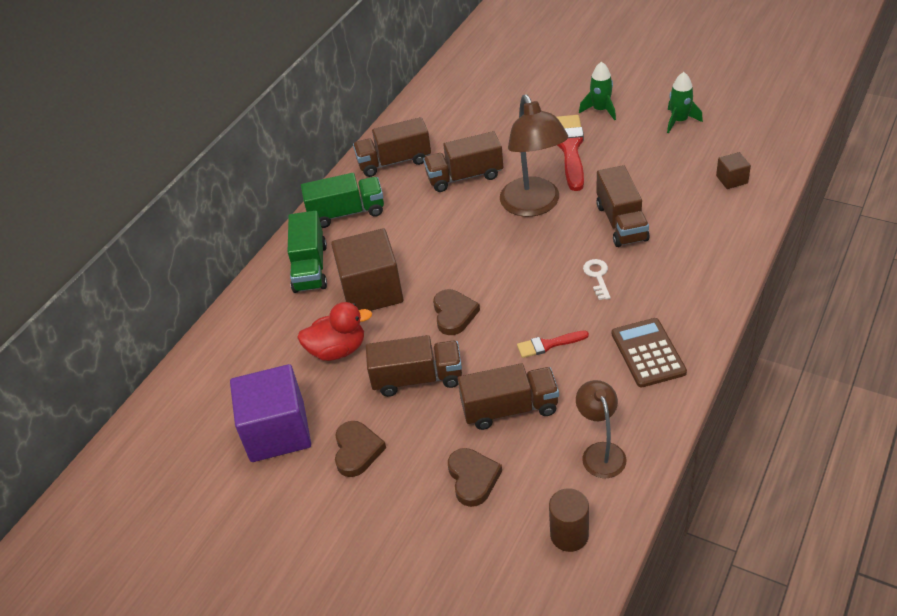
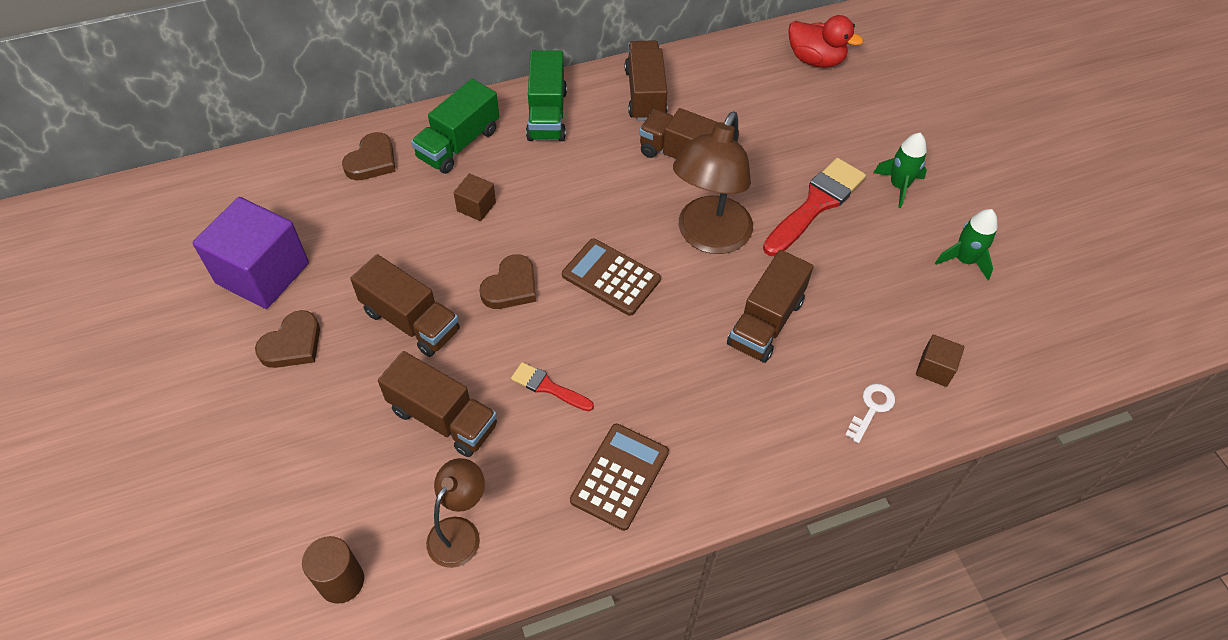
camera: 35 degrees right, 10 degrees up
red duck [297,302,372,361] -> red duck moved to [788,15,863,68]
green truck [301,173,384,228] -> green truck turned 60 degrees clockwise [526,50,567,141]
brown cube [331,228,403,311] -> brown cube [454,174,496,221], size x0.46
brown truck [353,117,431,177] -> brown truck turned 60 degrees clockwise [625,40,667,121]
brown heart [448,448,502,507] -> brown heart moved to [342,132,396,180]
white key [583,259,611,300] -> white key moved to [846,384,895,443]
none -> brown calculator [562,239,661,316]

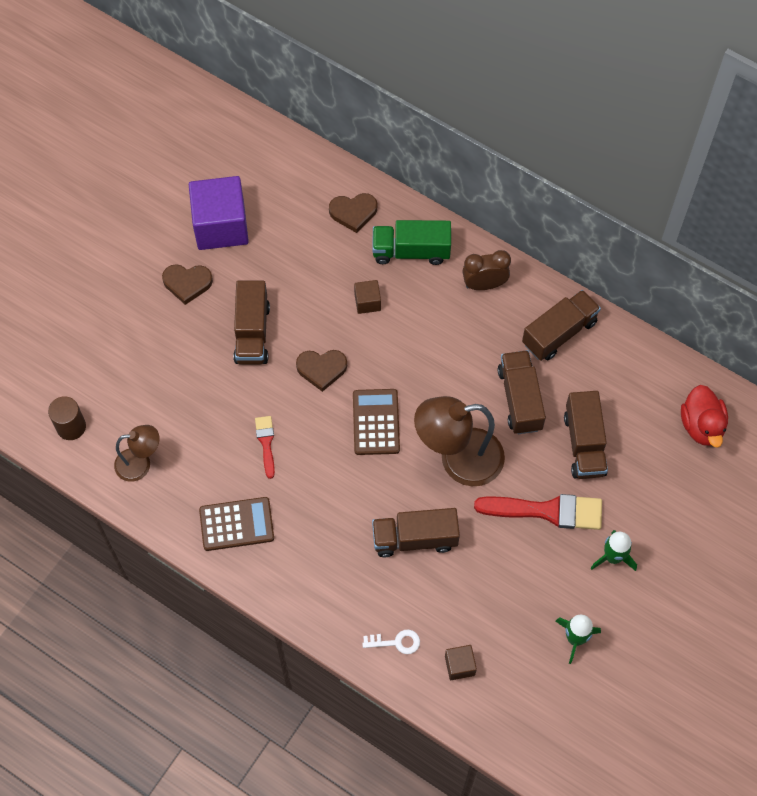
camera: 55 degrees right, 10 degrees up
brown truck [378,351,497,457] -> brown truck moved to [564,391,608,479]
green truck [526,50,567,141] -> brown clock [462,250,511,290]

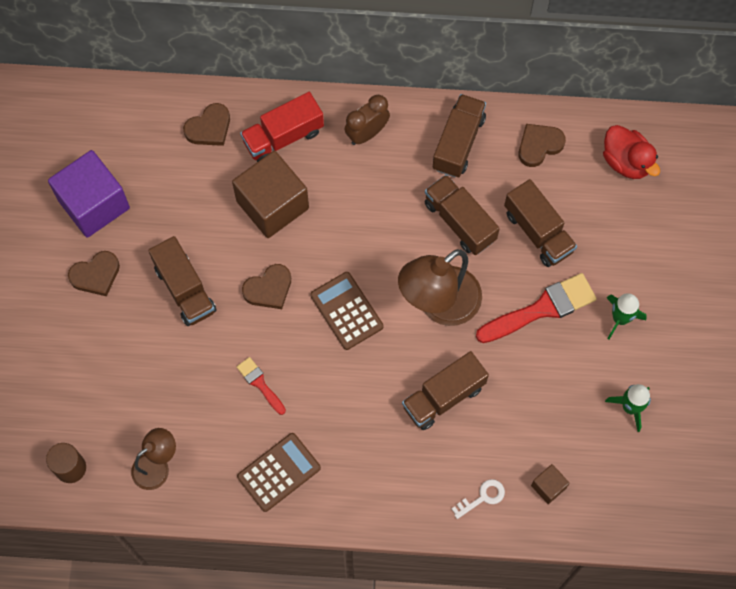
camera: 30 degrees left, 5 degrees up
brown cube [354,280,381,314] -> brown cube [232,151,309,238], size x2.19
green truck [372,220,451,265] -> red truck [240,92,324,162]
none -> brown heart [518,124,566,167]

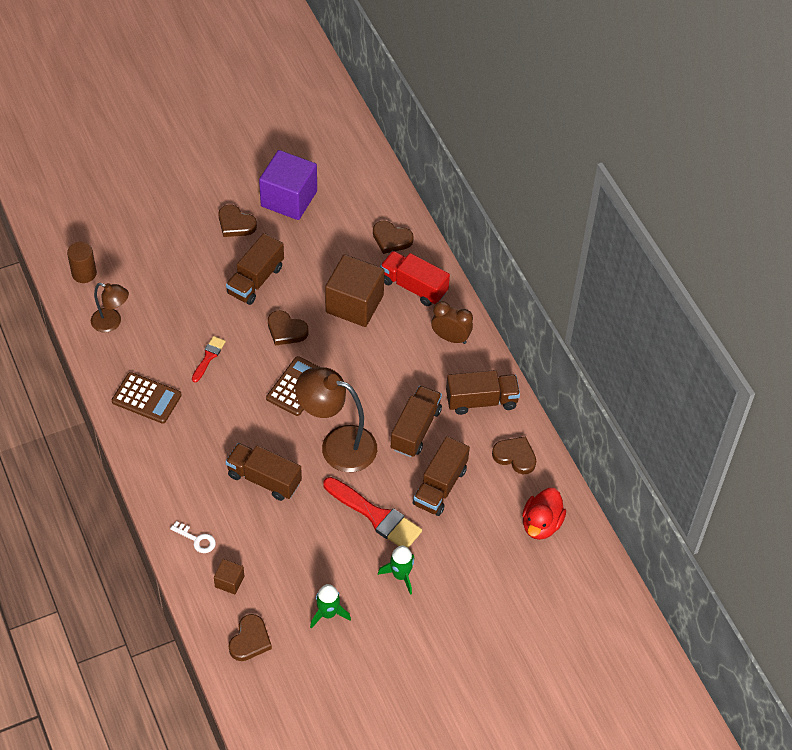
camera: 60 degrees right, 15 degrees down
none -> brown heart [229,614,272,661]

